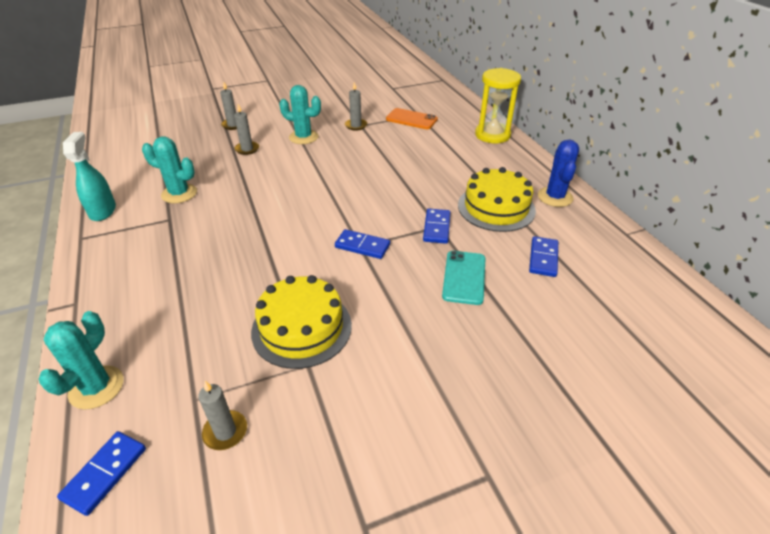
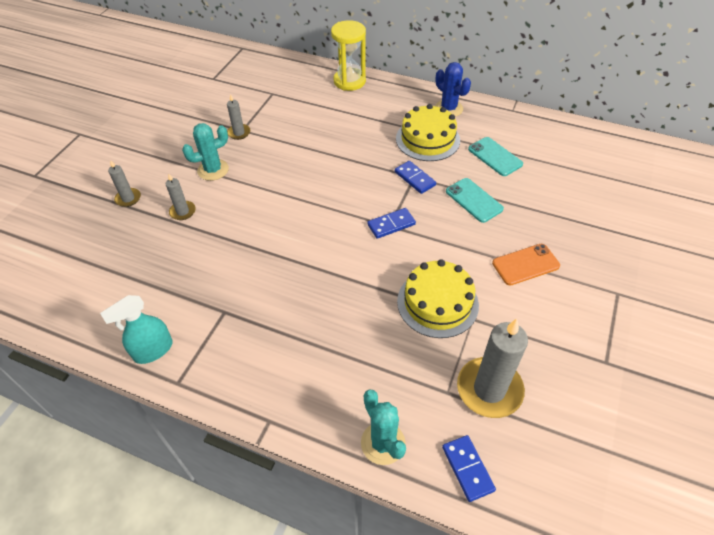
camera: 45 degrees left, 10 degrees up
turquoise spray bottle [63,132,116,221] -> turquoise spray bottle turned 75 degrees counterclockwise [100,295,173,364]
turquoise cactus [142,136,197,203] -> none
grey candle [198,381,247,450] -> grey candle [457,319,528,418], size x1.99
orange phone [386,108,438,129] -> orange phone moved to [492,244,560,285]
blue domino [529,236,558,277] -> turquoise phone [468,137,523,176]

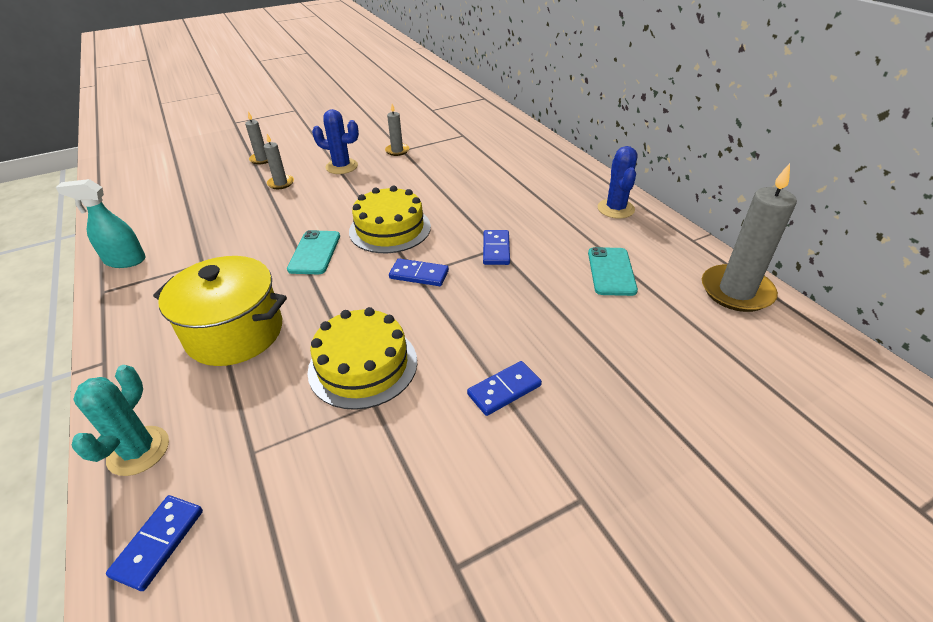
camera: 40 degrees right, 10 degrees down
turquoise cactus [182,123,229,181] -> blue cactus [312,109,359,174]
yellow hourglass [331,20,366,91] -> none
yellow cake [396,104,460,161] -> yellow cake moved to [349,186,431,253]
turquoise phone [446,178,504,223] -> turquoise phone moved to [287,230,340,274]
grey candle [457,319,528,418] -> grey candle moved to [702,163,797,312]
orange phone [492,244,560,285] -> blue domino [467,361,542,416]
none -> yellow pot [153,256,287,366]

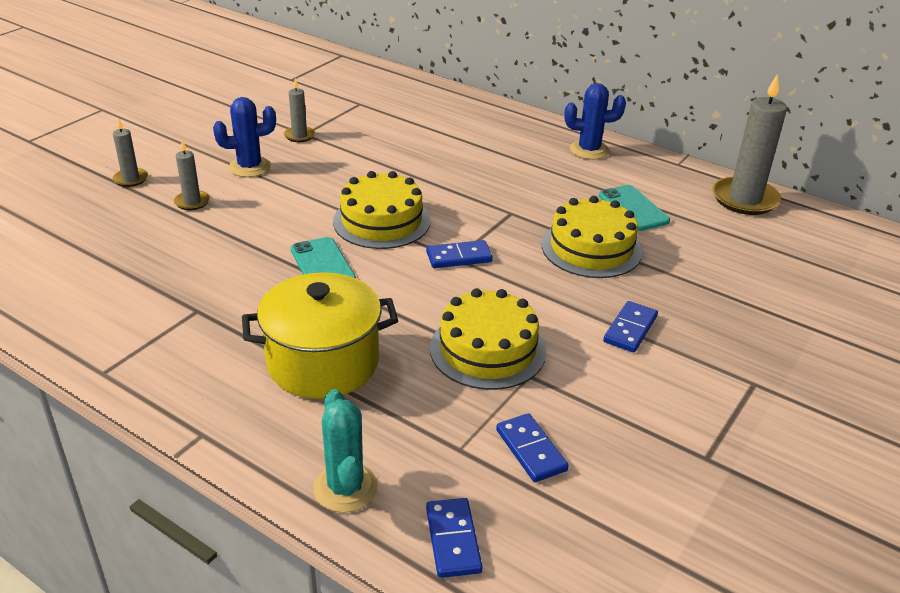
camera: 30 degrees left, 5 degrees down
turquoise spray bottle [56,179,146,268] -> none
blue domino [483,230,510,265] -> blue domino moved to [496,413,569,482]
blue cactus [598,146,638,219] -> blue cactus turned 60 degrees counterclockwise [565,83,626,160]
none -> yellow cake [542,196,642,278]

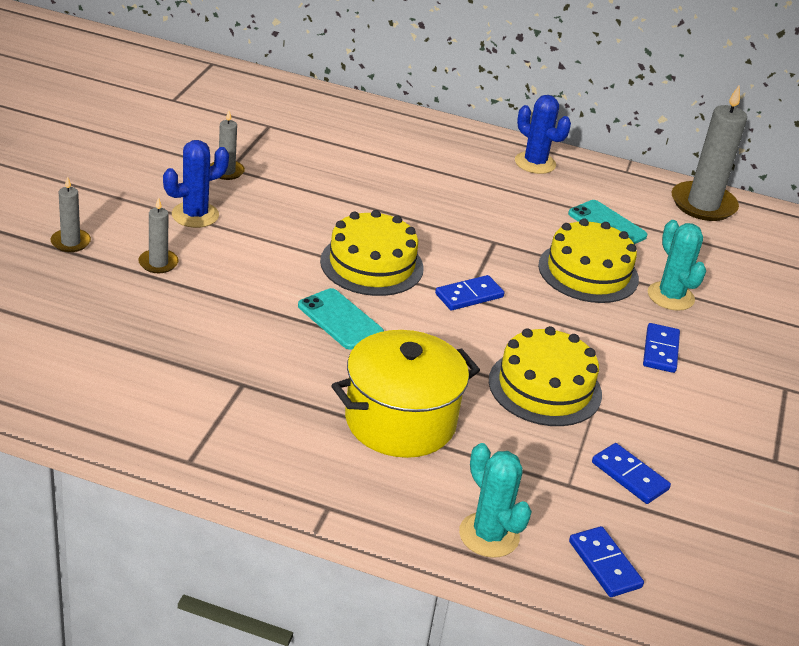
camera: 20 degrees left, 0 degrees up
blue cactus [565,83,626,160] -> blue cactus turned 60 degrees clockwise [515,95,571,174]
none -> turquoise cactus [648,220,706,311]

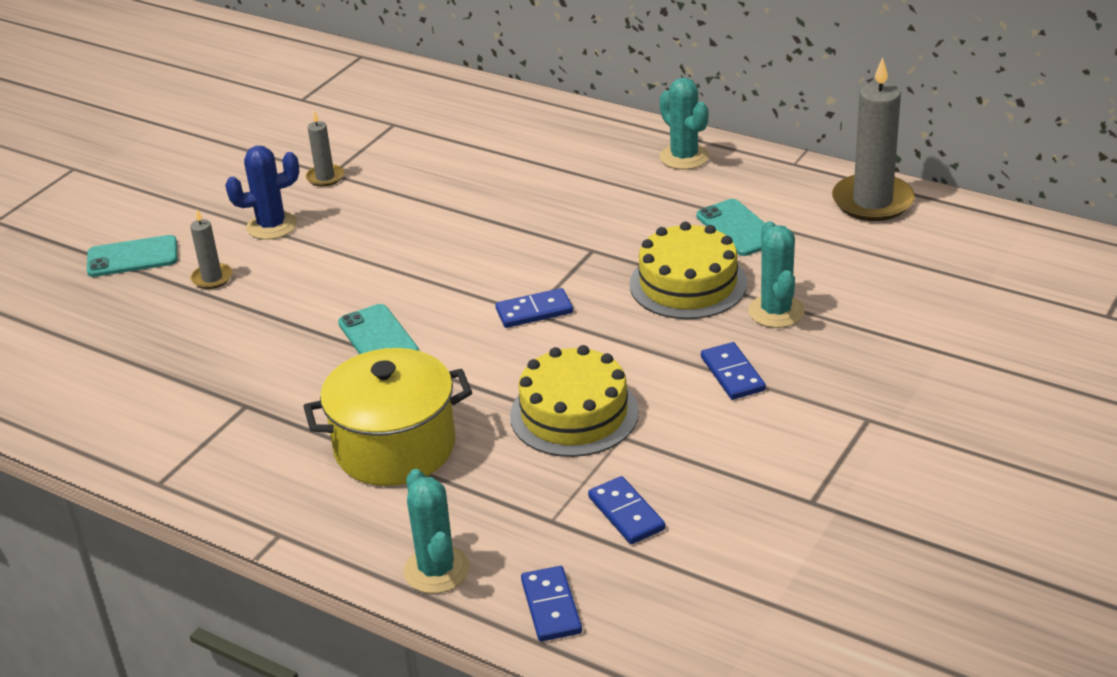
camera: 20 degrees right, 0 degrees up
grey candle [50,176,91,252] -> turquoise phone [87,235,178,277]
yellow cake [320,210,424,296] -> none
blue cactus [515,95,571,174] -> turquoise cactus [660,78,709,170]
blue domino [643,323,680,373] -> blue domino turned 45 degrees counterclockwise [701,342,766,400]

